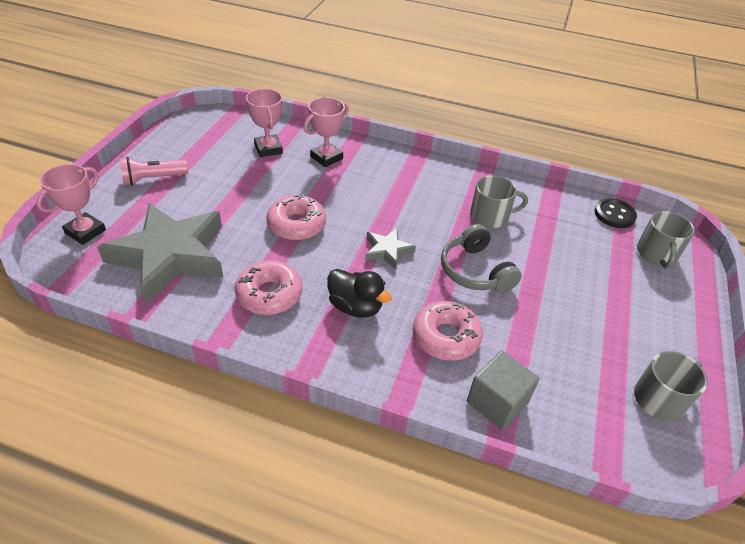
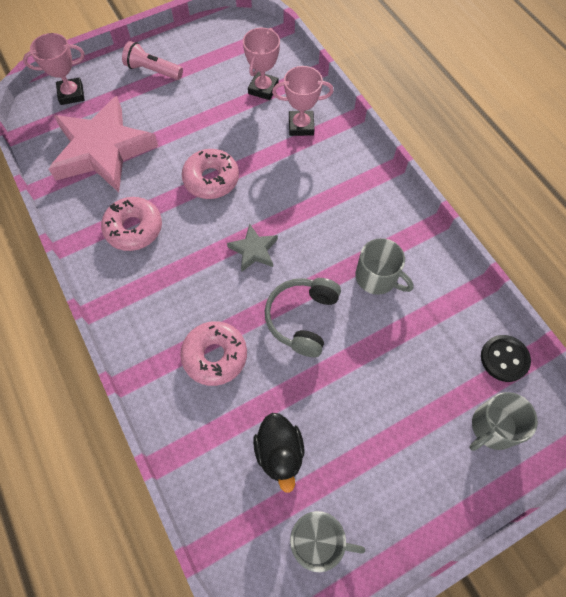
camera: 45 degrees right, 20 degrees up
grey star [97,203,224,303] -> pink star [49,96,158,192]
black duck [327,269,392,318] -> black duck moved to [253,413,304,493]
grey cube [467,351,540,430] -> none

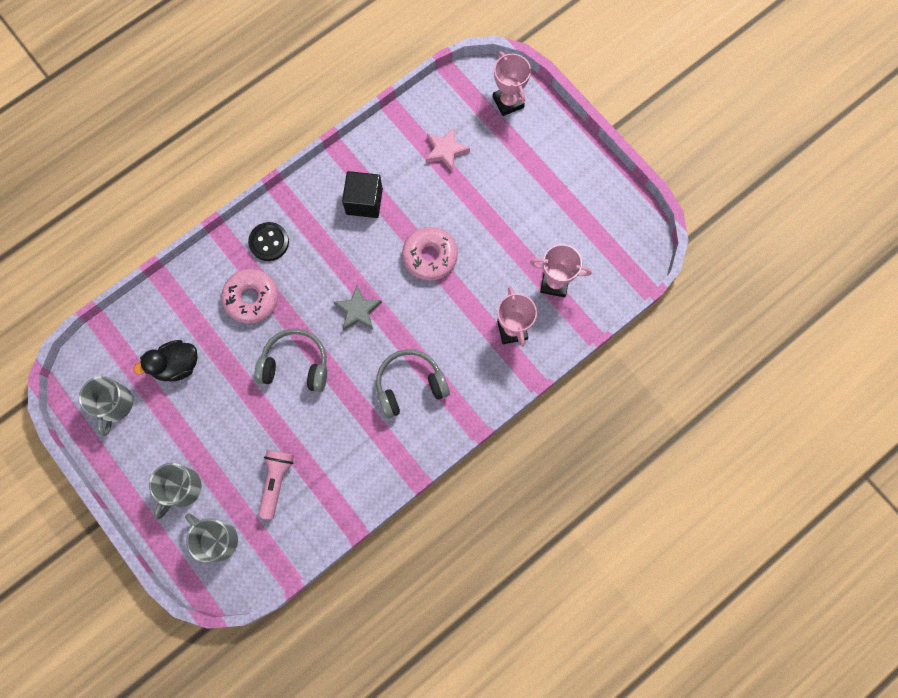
camera: 80 degrees right, 10 degrees up
pink star [49,96,158,192] -> pink star [426,127,470,171], size x0.44
pink donut [101,197,162,251] -> black cube [342,171,383,218]
pink flashlight [122,41,183,80] -> pink flashlight moved to [258,450,294,520]
grey mug [355,238,414,295] -> grey mug moved to [149,463,201,520]
black button [481,335,531,382] -> black button moved to [248,222,289,261]
none -> grey headphones [376,349,450,419]

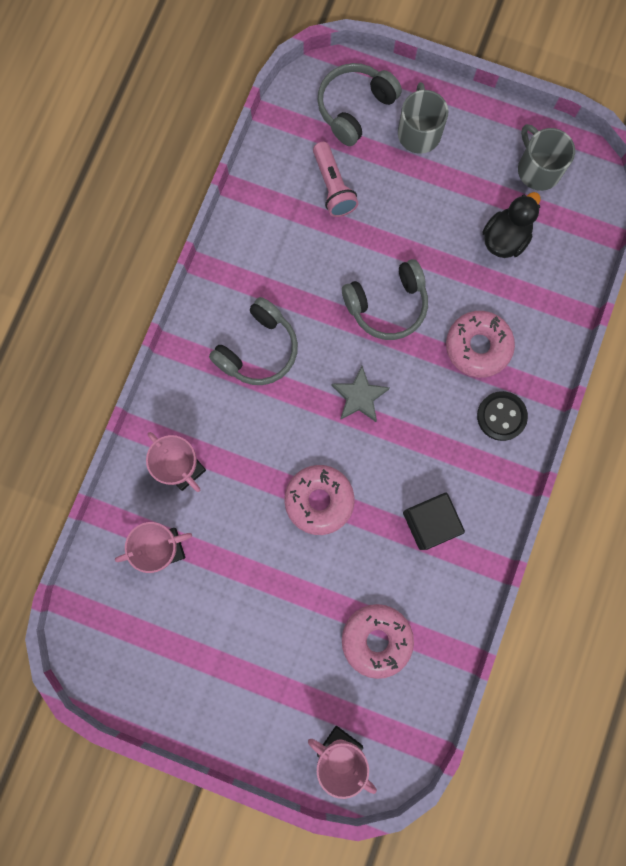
camera: 150 degrees right, 5 degrees up
grey mug [185,513,238,562] -> grey headphones [317,63,402,146]
pink star [426,127,470,171] -> pink donut [342,604,414,679]

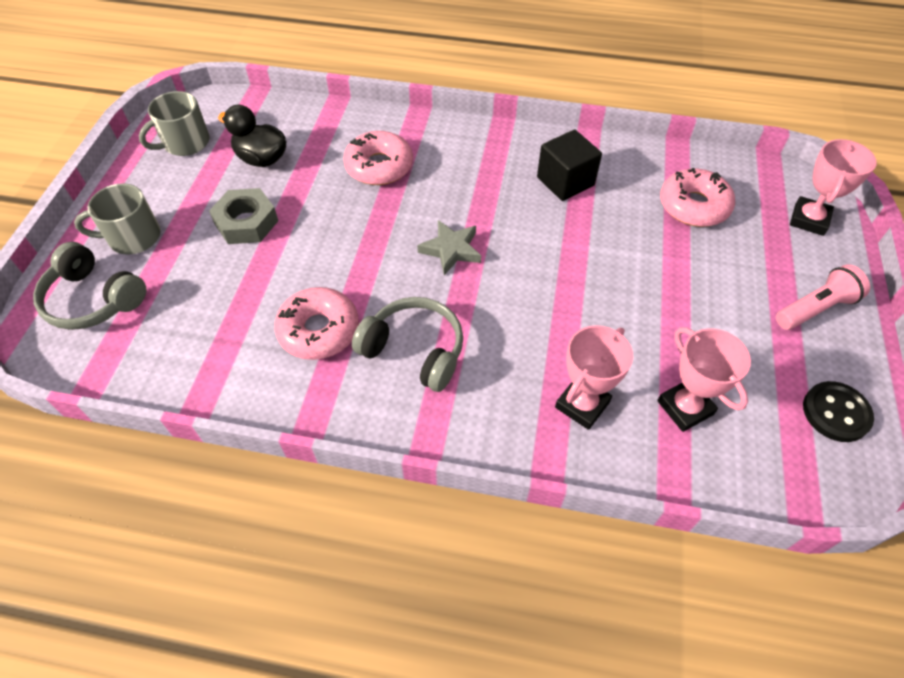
camera: 100 degrees left, 25 degrees down
pink donut [284,465,355,535] -> pink donut moved to [275,287,359,360]
pink flashlight [313,142,359,217] -> pink flashlight moved to [776,264,870,330]
grey headphones [342,259,428,340] -> none
black button [477,391,528,441] -> black button moved to [803,381,874,442]
none -> grey nut [209,188,278,244]

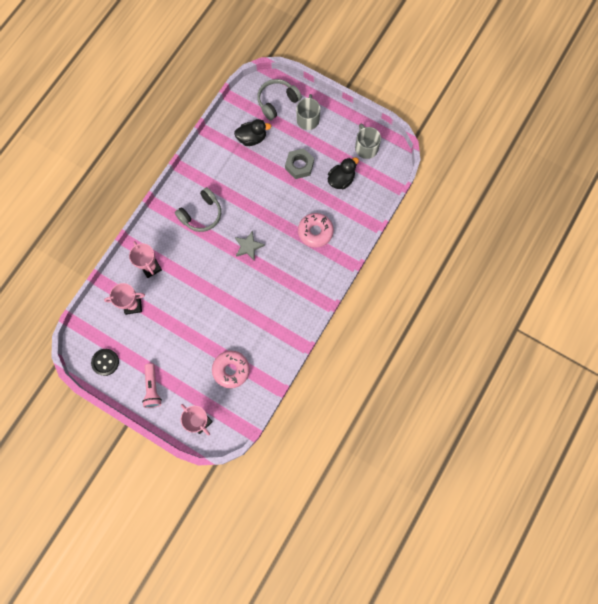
camera: 110 degrees right, 20 degrees up
pink donut [275,287,359,360] -> none
black cube [537,130,602,201] -> none
none -> black duck [234,119,271,146]

